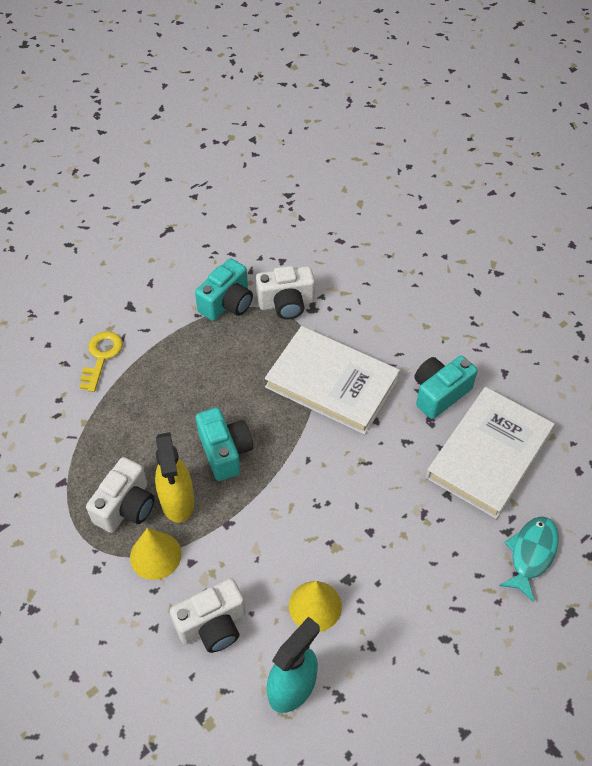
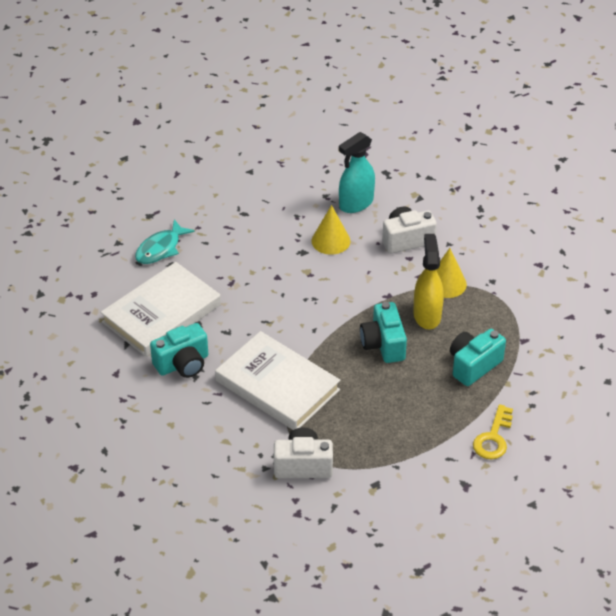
camera: 170 degrees left, 10 degrees down
white camera [86,457,154,533] -> none
turquoise camera [195,258,253,321] -> turquoise camera moved to [450,329,506,386]

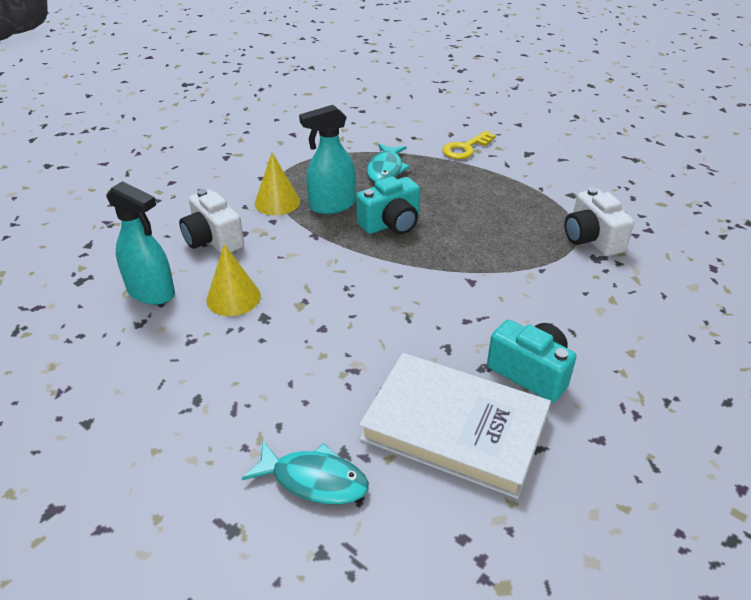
camera: 110 degrees left, 5 degrees down
white book [215,331,340,430] -> none
yellow spray bottle [413,234,444,329] -> turquoise spray bottle [299,105,356,214]
turquoise camera [450,329,506,386] -> turquoise fish [367,144,410,182]
yellow key [473,404,513,460] -> yellow key turned 135 degrees clockwise [442,131,496,159]

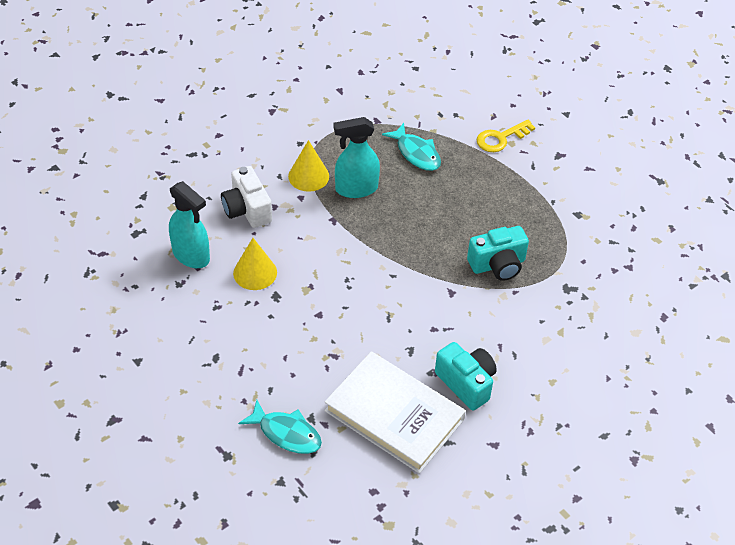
camera: 10 degrees right, 10 degrees up
turquoise camera [356,176,420,235] -> turquoise camera moved to [467,226,529,281]
turquoise fish [367,144,410,182] -> turquoise fish turned 60 degrees counterclockwise [382,123,441,171]
white camera [565,188,634,256] -> none

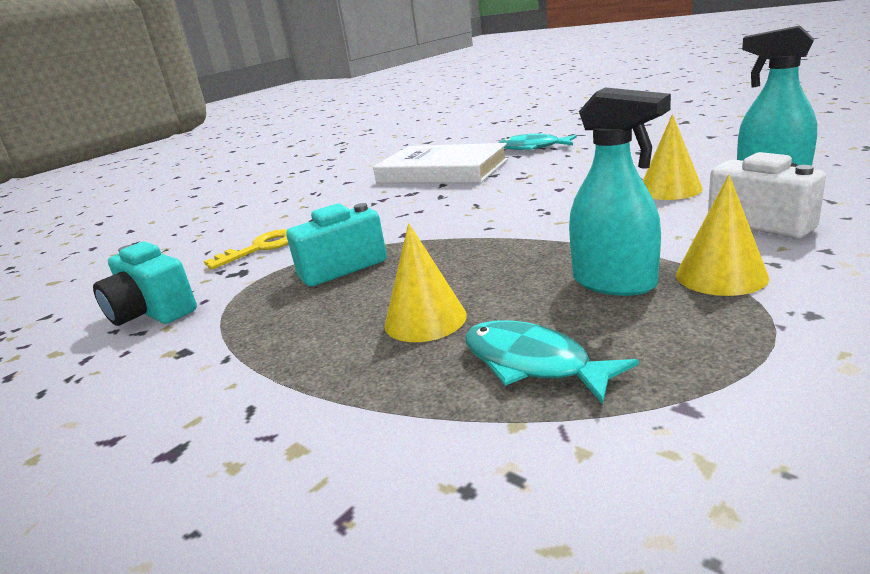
camera: 175 degrees right, 25 degrees down
turquoise spray bottle [334,117,380,198] -> turquoise spray bottle turned 60 degrees clockwise [569,87,671,296]
turquoise camera [435,342,497,410] -> turquoise camera moved to [93,241,197,326]
yellow key [477,120,535,152] -> yellow key moved to [204,229,289,270]
none -> yellow cone [384,223,467,342]

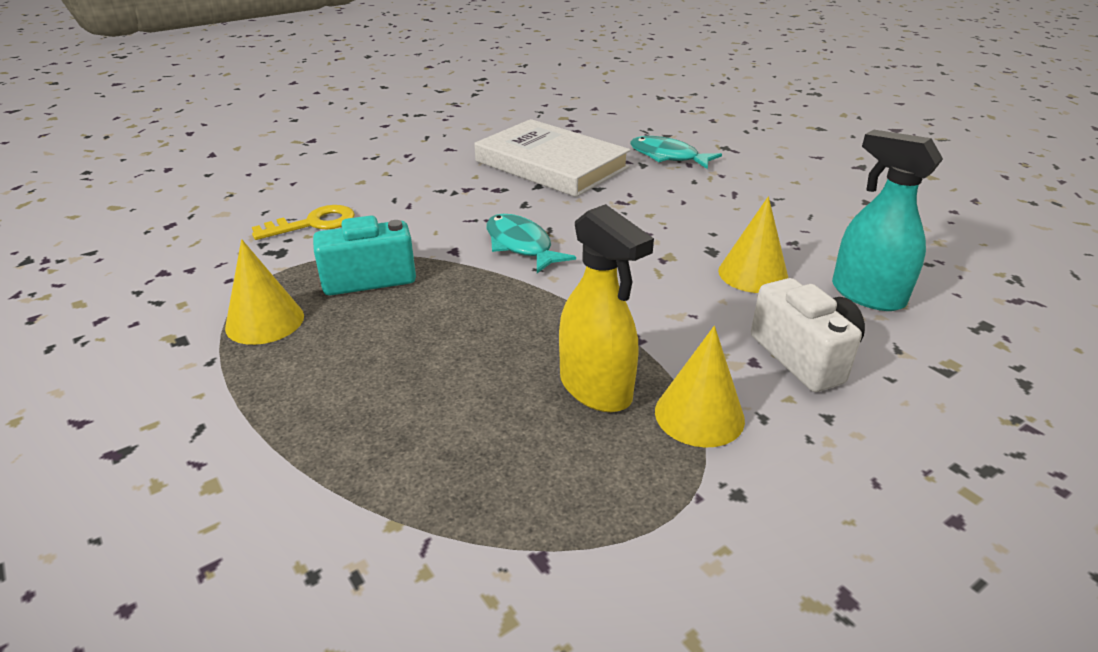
camera: 10 degrees right, 10 degrees up
turquoise camera [93,241,197,326] -> none
yellow cone [384,223,467,342] -> yellow cone moved to [225,239,304,345]
turquoise fish [465,320,639,404] -> turquoise fish moved to [486,214,576,273]
turquoise spray bottle [569,87,671,296] -> yellow spray bottle [559,204,654,412]

